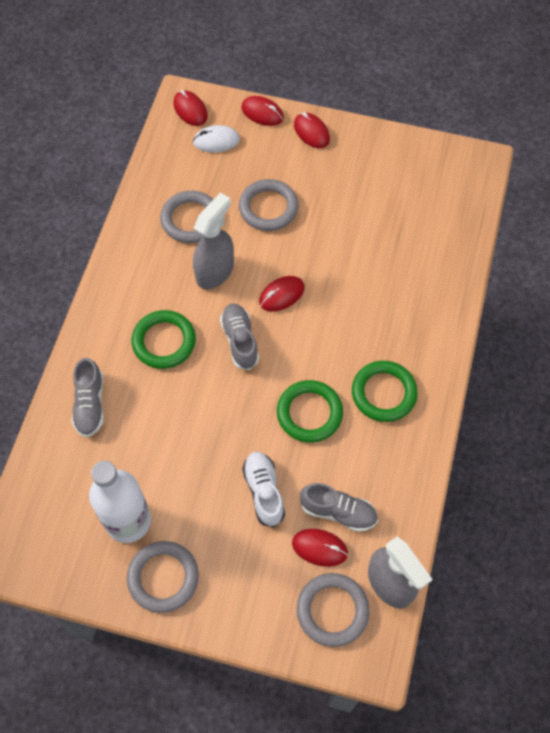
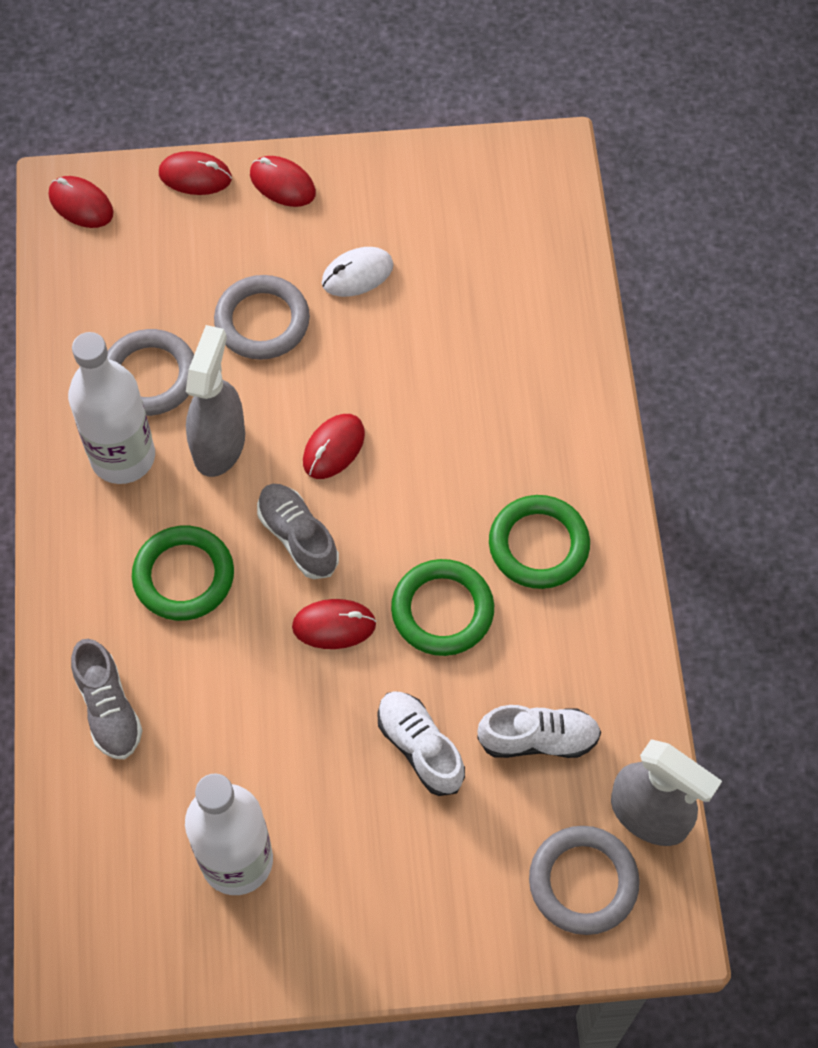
camera: 20 degrees left, 0 degrees up
grey ring [127,541,199,613] -> none
white mouse [193,125,240,153] -> white mouse moved to [322,247,393,297]
red mouse [292,529,348,567] -> red mouse moved to [292,599,377,649]
grey shoe [300,483,378,532] -> white shoe [477,705,601,758]
none -> white bottle [68,332,155,484]

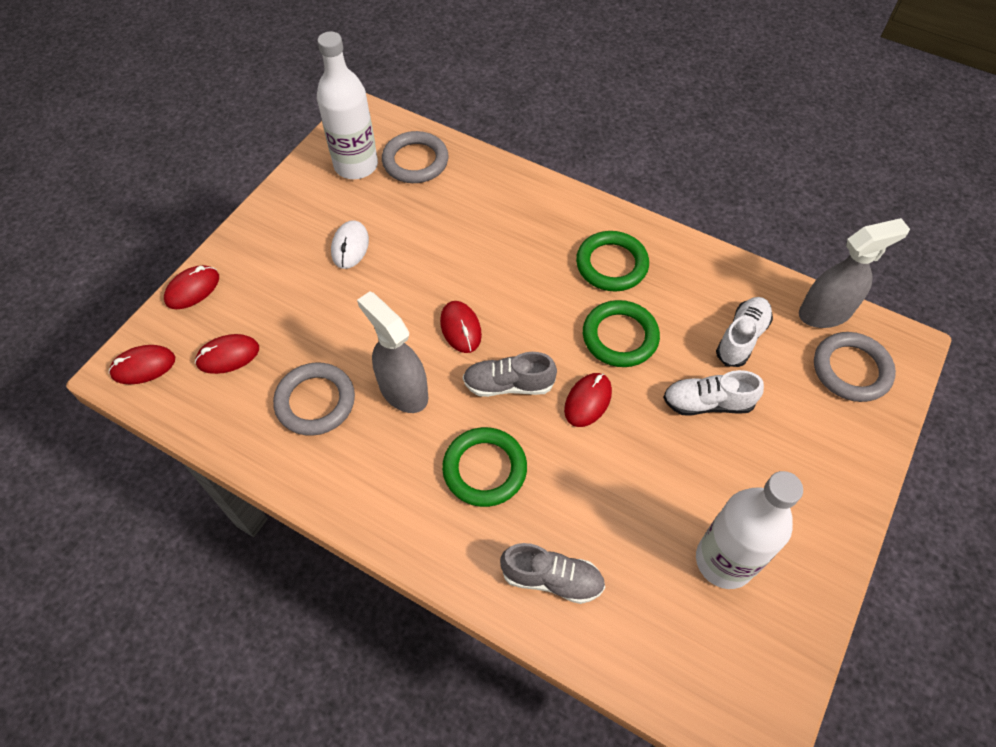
camera: 55 degrees left, 5 degrees down
white bottle [68,332,155,484] -> white bottle moved to [317,32,378,179]
grey ring [214,275,310,360] -> grey ring moved to [382,131,449,183]
red mouse [250,156,316,207] -> red mouse moved to [195,334,259,374]

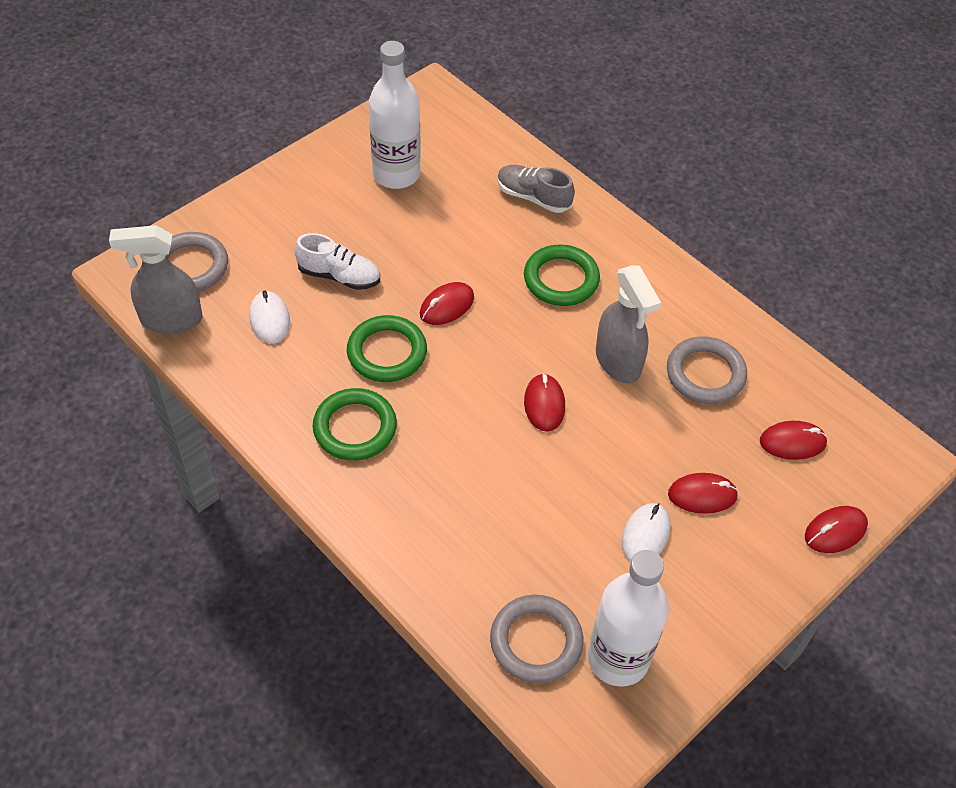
camera: 165 degrees left, 5 degrees down
red mouse [109,345,175,384] -> red mouse moved to [668,473,739,514]
grey shoe [463,352,557,397] -> none
white shoe [716,297,773,367] -> white mouse [249,291,290,343]

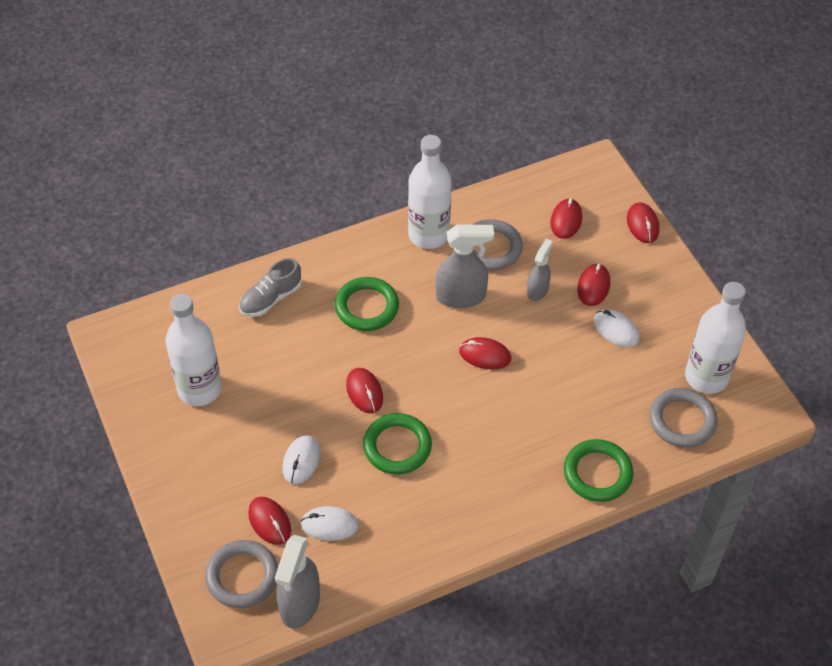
camera: 70 degrees left, 0 degrees up
white shoe [295,233,380,290] -> white mouse [282,435,320,485]
green ring [313,388,397,461] -> green ring moved to [564,439,633,502]
none -> red mouse [248,497,291,545]
none -> white bottle [408,135,452,249]
none -> grey spray bottle [527,239,553,301]

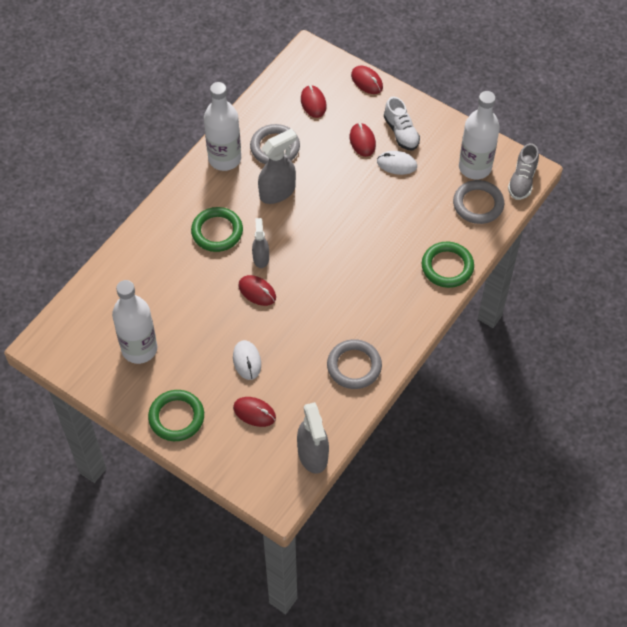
camera: 30 degrees left, 5 degrees up
grey ring [205,540,278,608] -> grey ring moved to [327,339,382,389]
grey shoe [239,258,302,317] -> grey shoe moved to [508,143,539,200]
white mouse [300,506,359,541] -> none
green ring [363,413,432,475] -> green ring moved to [148,390,204,441]
red mouse [459,337,511,369] -> none
grey spray bottle [527,239,553,301] -> grey spray bottle moved to [252,218,269,268]
none -> white shoe [384,97,420,150]

